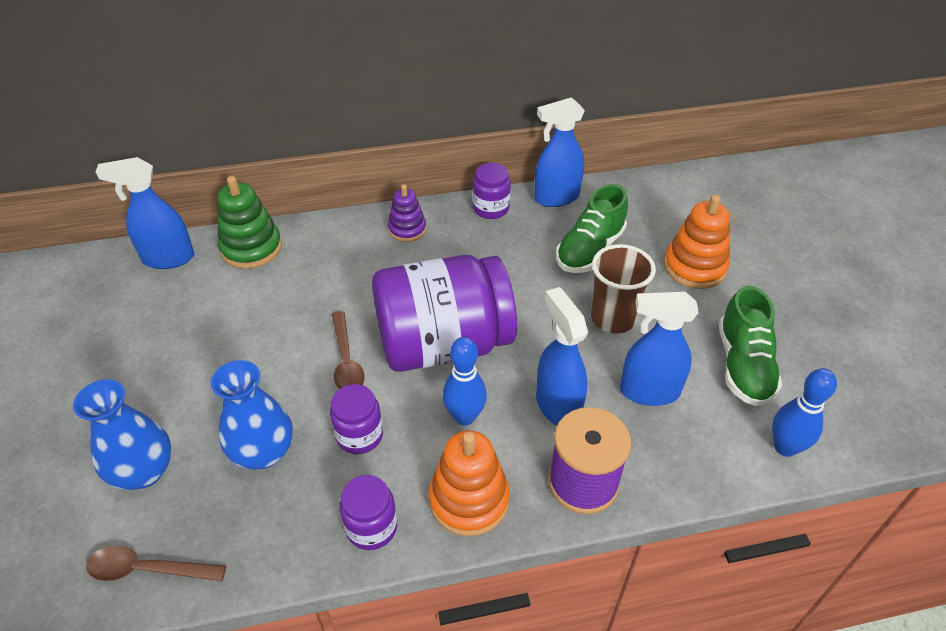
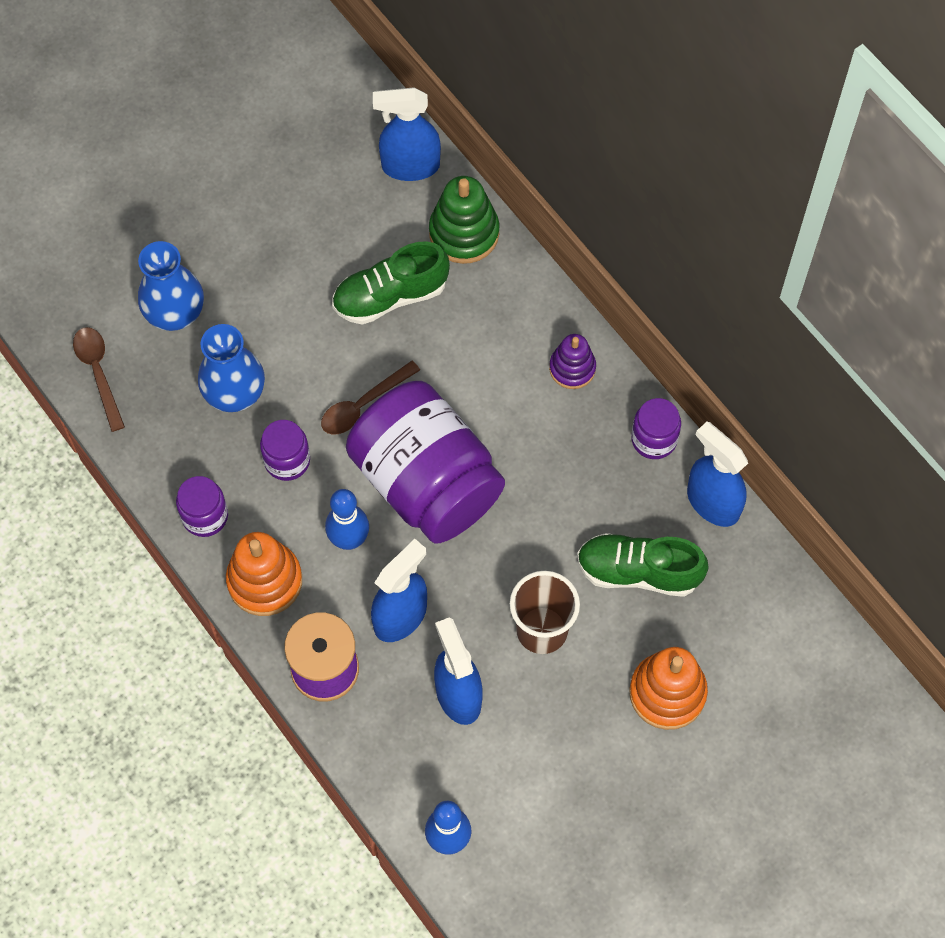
camera: 65 degrees right, 20 degrees up
blue spray bottle [96,157,194,269] -> blue spray bottle turned 60 degrees counterclockwise [373,87,441,181]
green shoe [719,286,782,406] -> green shoe moved to [332,241,450,324]

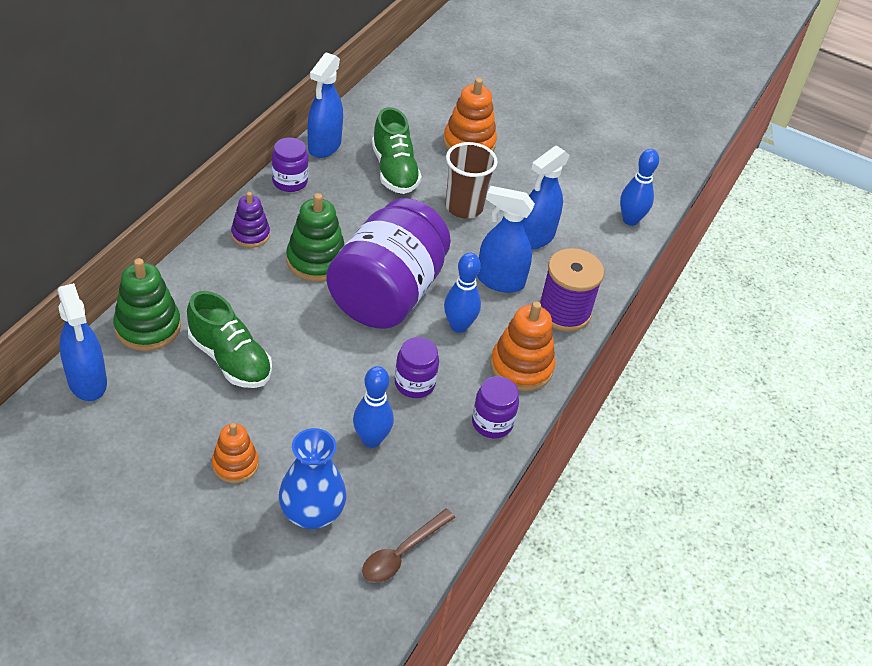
camera: 120 degrees left, 20 degrees down
blue vase [198,324,265,412] -> blue bowling pin [353,366,394,448]
brown spoon [321,361,420,435] -> none
none -> orange stacking toy [212,423,258,483]
none -> green stacking toy [286,193,345,282]

